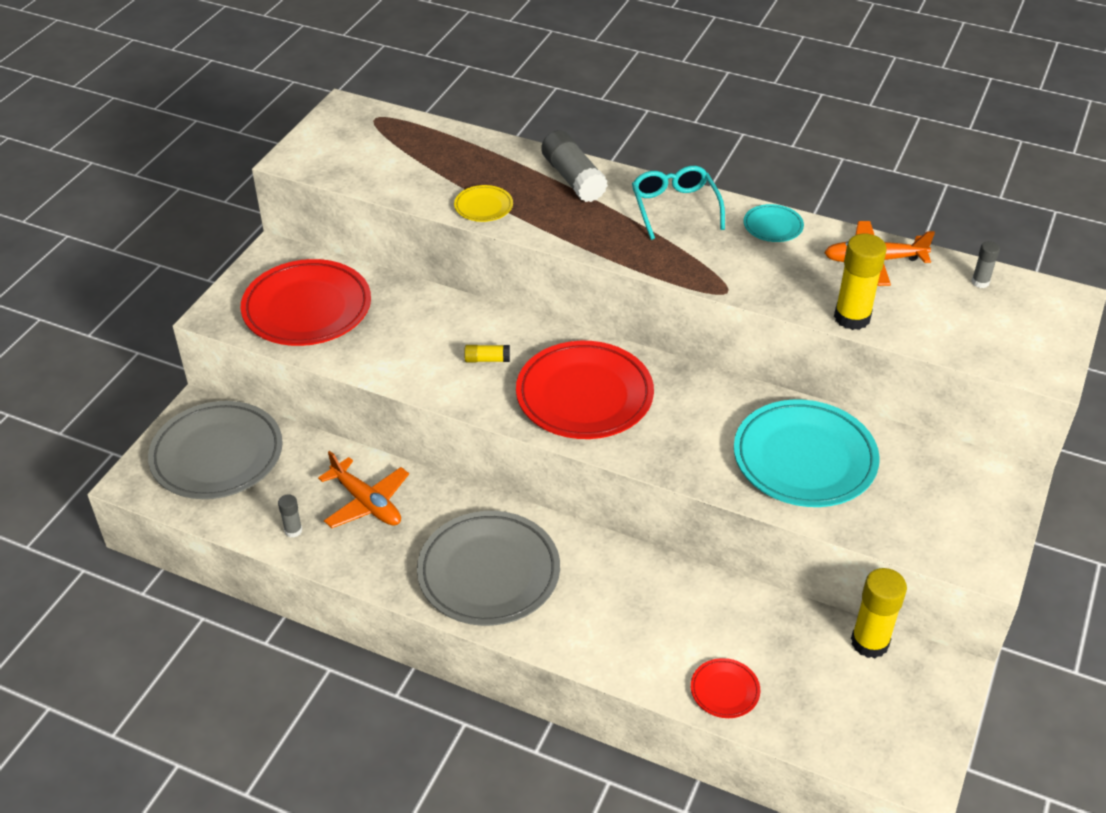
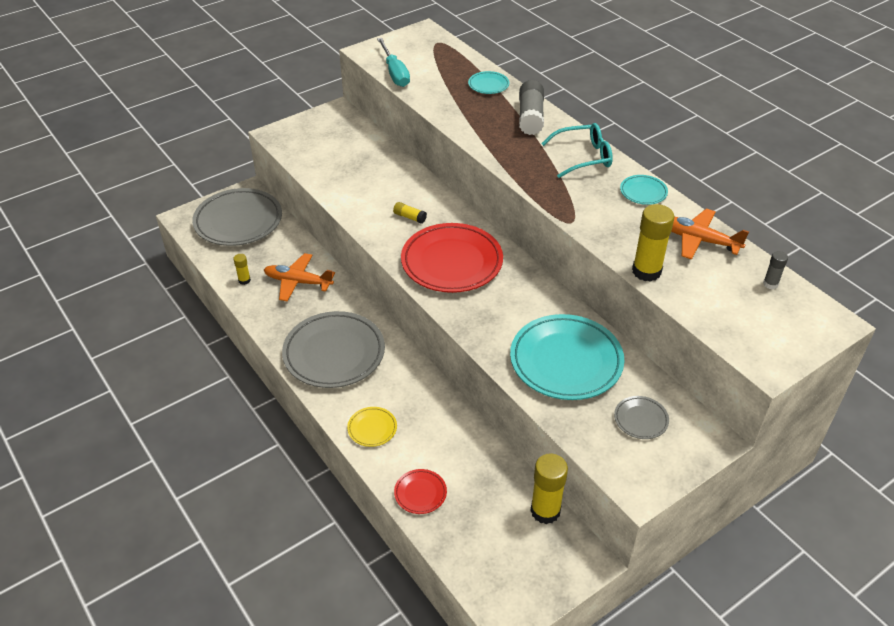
camera: 30 degrees right, 0 degrees up
red plate [241,259,371,346] -> none
grey glue stick [278,494,302,537] -> yellow glue stick [233,254,251,285]
orange plane [318,451,409,528] -> orange plane turned 120 degrees clockwise [264,253,335,301]
yellow plate [454,185,513,222] -> yellow plate moved to [347,407,397,447]
turquoise glasses [632,166,725,240] -> turquoise glasses turned 60 degrees clockwise [541,123,613,178]
none -> turquoise screwdriver [377,38,410,87]
none -> turquoise plate [468,71,509,94]
none -> grey plate [614,396,669,439]

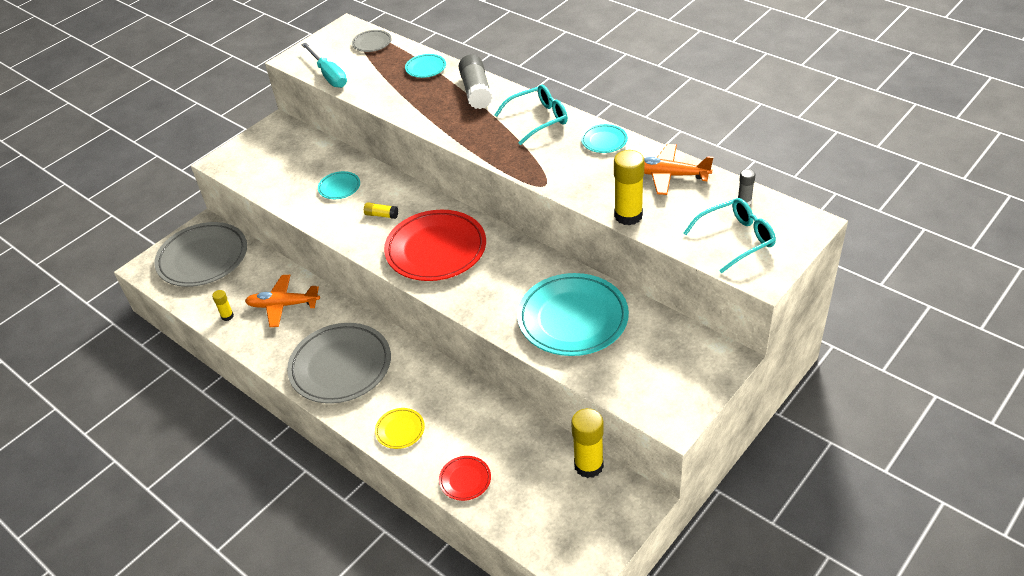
camera: 10 degrees left, 0 degrees up
grey plate [614,396,669,439] -> grey plate moved to [352,30,392,52]
none -> turquoise plate [318,171,360,199]
none -> turquoise glasses [683,198,776,273]

